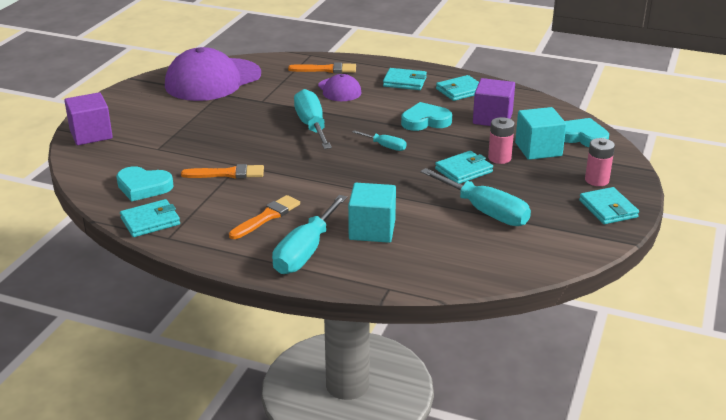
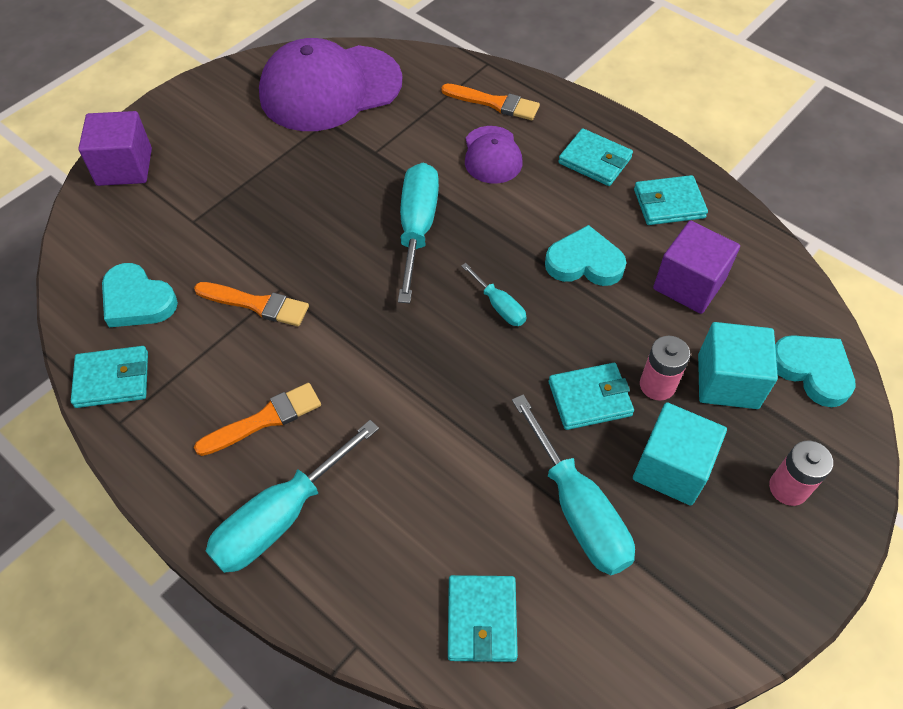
camera: 20 degrees right, 25 degrees up
turquoise cube [348,183,396,243] -> turquoise cube moved to [633,402,727,506]
turquoise wallet [579,187,639,224] -> turquoise wallet moved to [448,575,518,662]

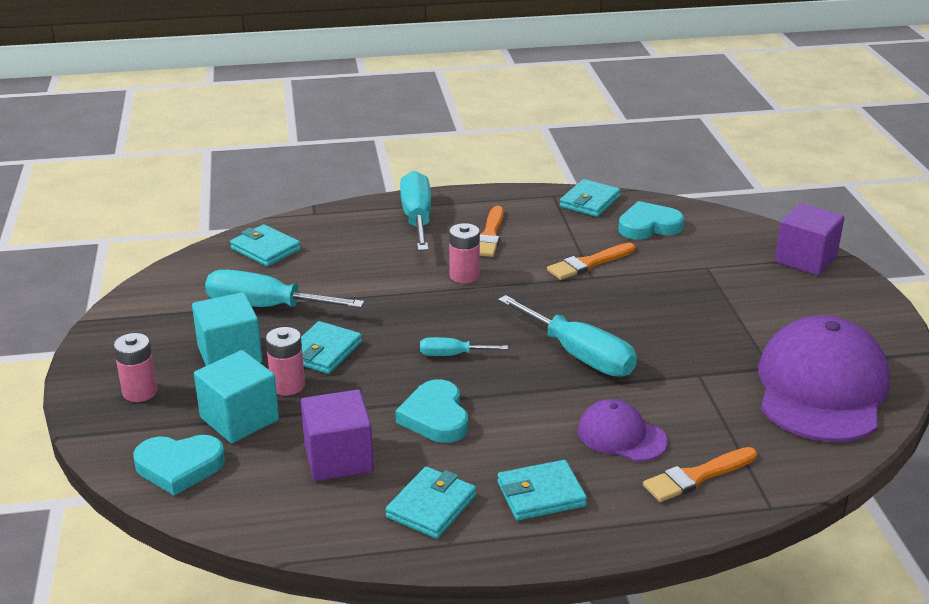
camera: 130 degrees right, 25 degrees down
turquoise heart [545,225,626,286] -> turquoise heart turned 120 degrees clockwise [395,379,468,443]
none -> pink battery [449,223,480,283]

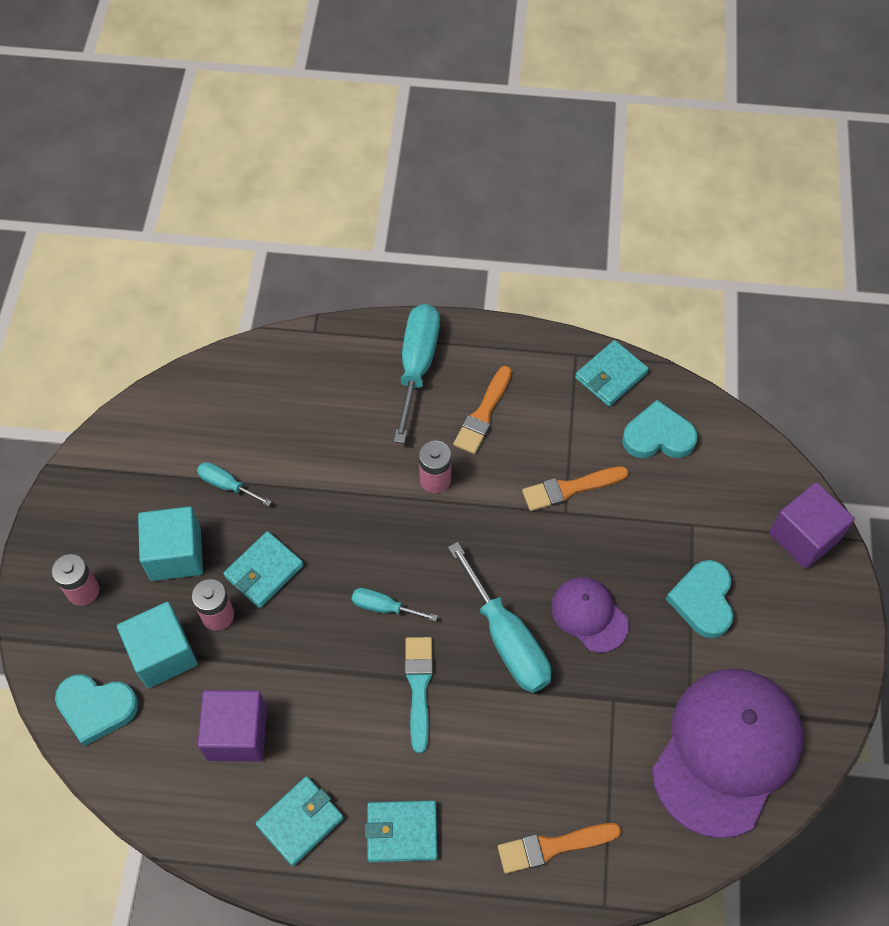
camera: 15 degrees right, 30 degrees up
turquoise screwdriver [205,270,364,308] -> turquoise screwdriver [197,462,272,506], size x0.51
turquoise wallet [230,224,301,267] -> none
turquoise heart [395,379,468,443] -> turquoise heart moved to [666,560,733,638]
purple cap [577,399,668,462] -> purple cap moved to [551,577,629,653]
none -> turquoise brush [405,637,433,753]

